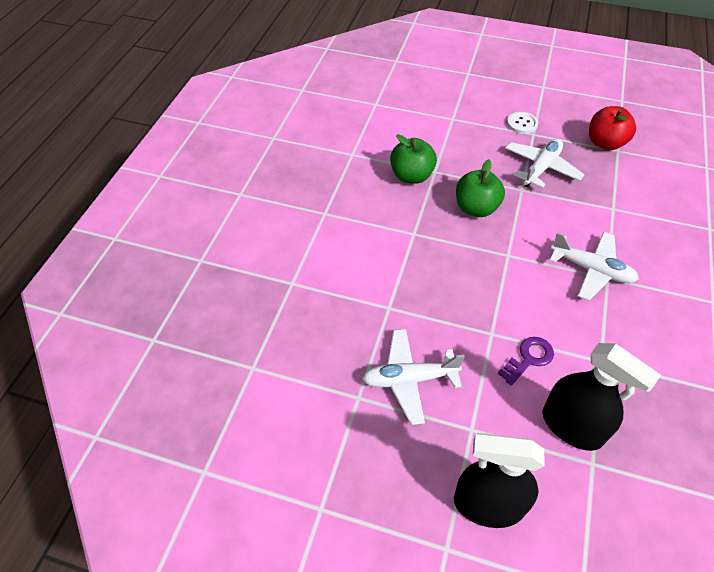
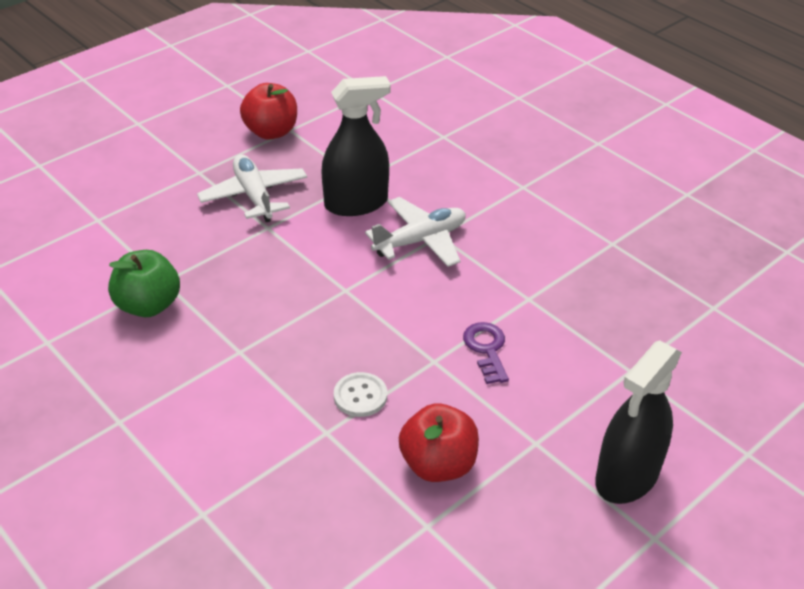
camera: 60 degrees left, 10 degrees down
white plane [362,329,465,425] -> red apple [399,403,479,482]
green apple [456,159,505,217] -> none
white button [507,112,538,134] -> white button moved to [334,372,387,417]
black spray bottle [543,343,661,451] -> black spray bottle moved to [321,76,391,216]

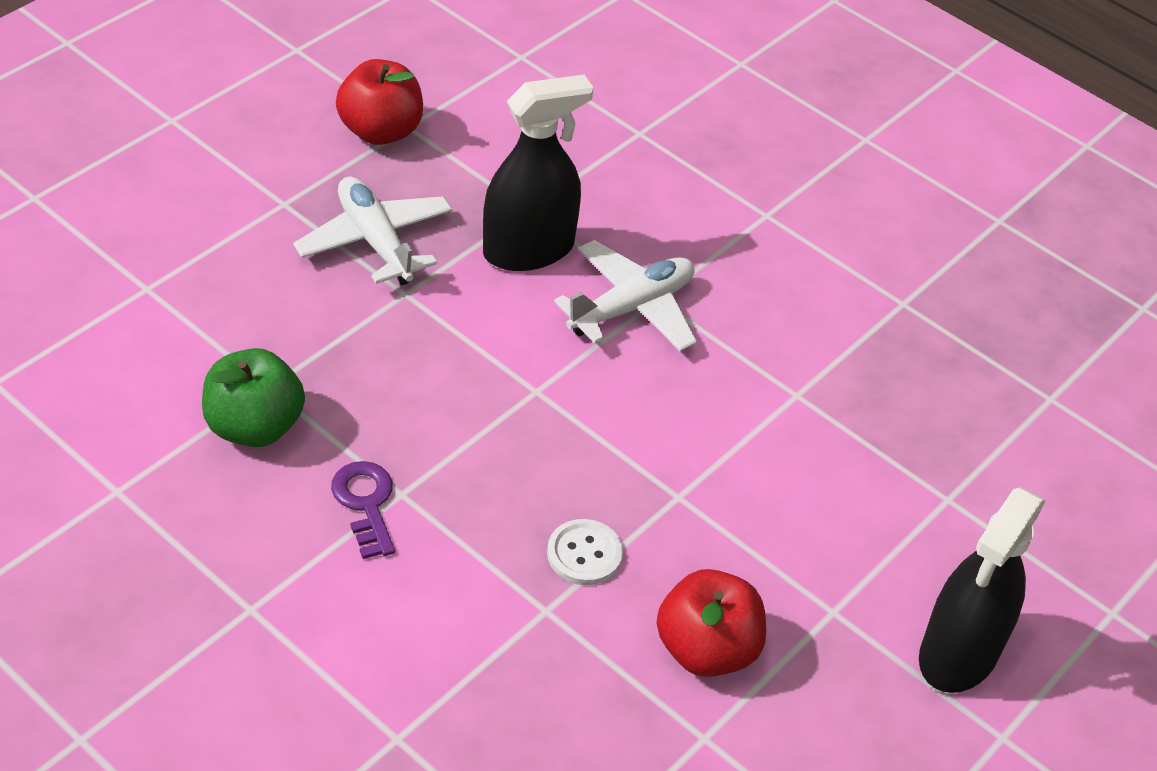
camera: 10 degrees left, 5 degrees up
purple key [463,322,509,384] -> purple key moved to [331,461,395,559]

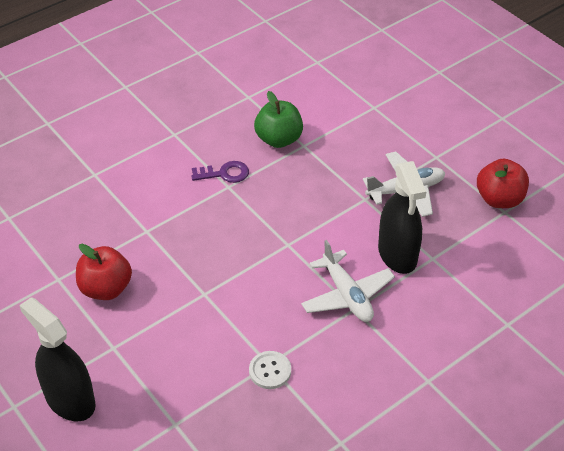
camera: 105 degrees right, 0 degrees up
white button [547,519,623,585] -> white button moved to [249,351,291,389]

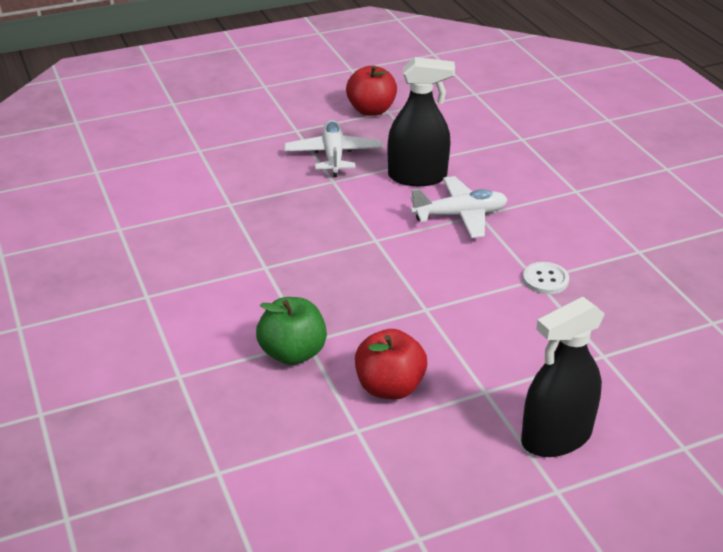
camera: 75 degrees left, 10 degrees down
purple key [191,161,249,183] -> none
green apple [254,91,303,148] -> green apple moved to [256,297,327,365]

